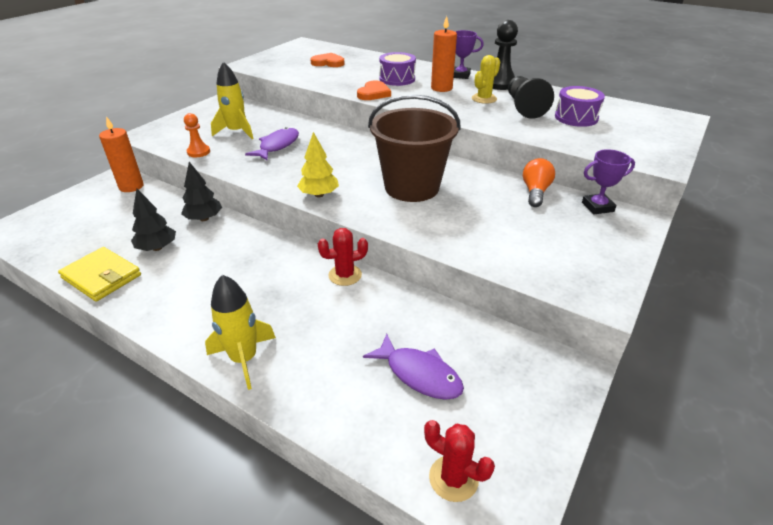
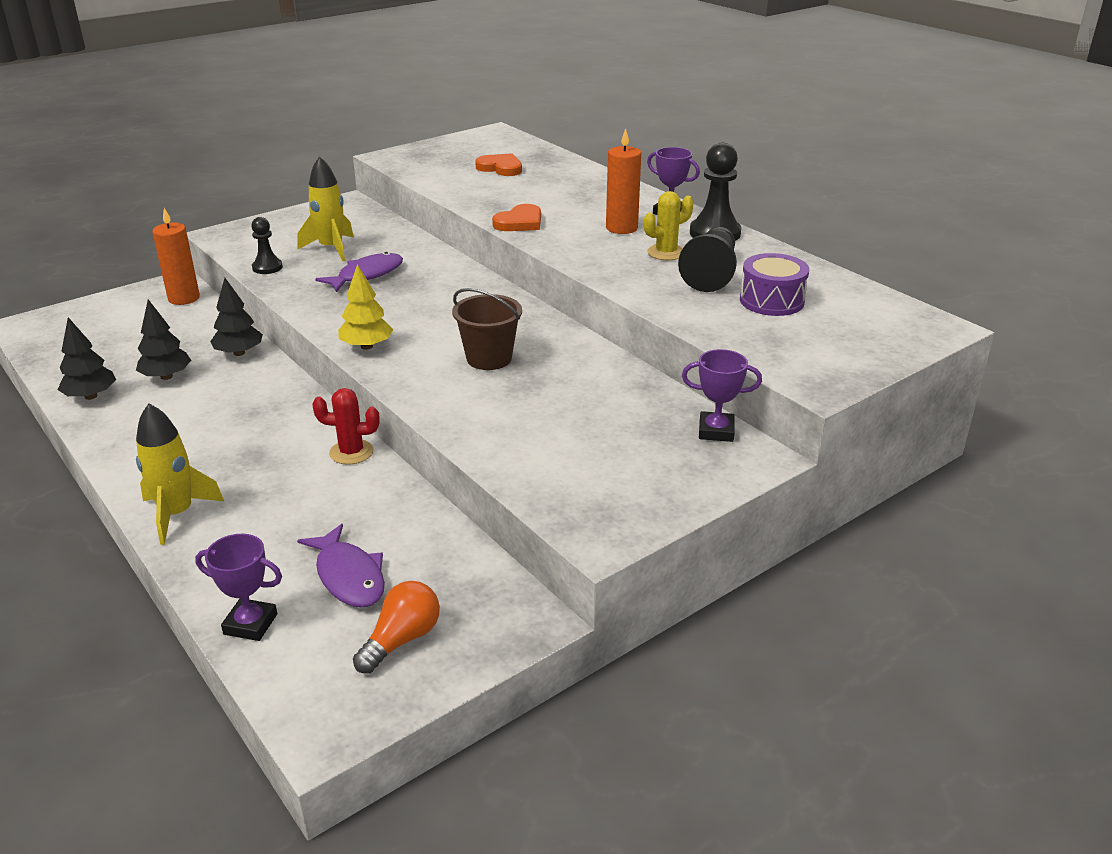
camera: 20 degrees right, 5 degrees down
yellow wallet [58,247,141,302] -> black tree [58,317,116,400]
orange pawn [184,113,210,157] -> black pawn [251,217,283,274]
brown bucket [368,95,461,202] -> brown bucket [452,288,522,370], size x0.60
purple drum [379,52,416,86] -> none
red cactus [424,420,495,502] -> none
orange light bulb [523,158,555,207] -> orange light bulb moved to [353,581,440,674]
none -> purple trophy [195,534,282,641]

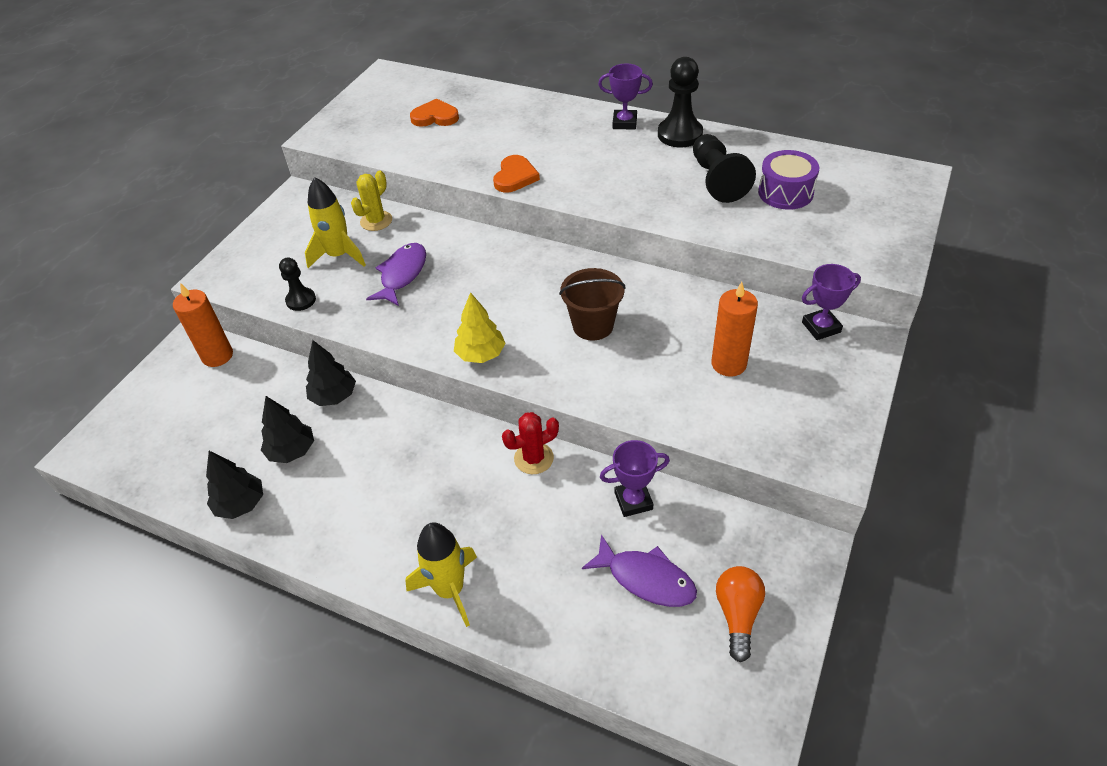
camera: 25 degrees left, 15 degrees up
purple trophy [195,534,282,641] -> purple trophy moved to [600,440,670,517]
orange candle [606,128,641,234] -> orange candle moved to [711,282,758,377]
yellow cactus [644,191,694,260] -> yellow cactus moved to [351,170,392,231]

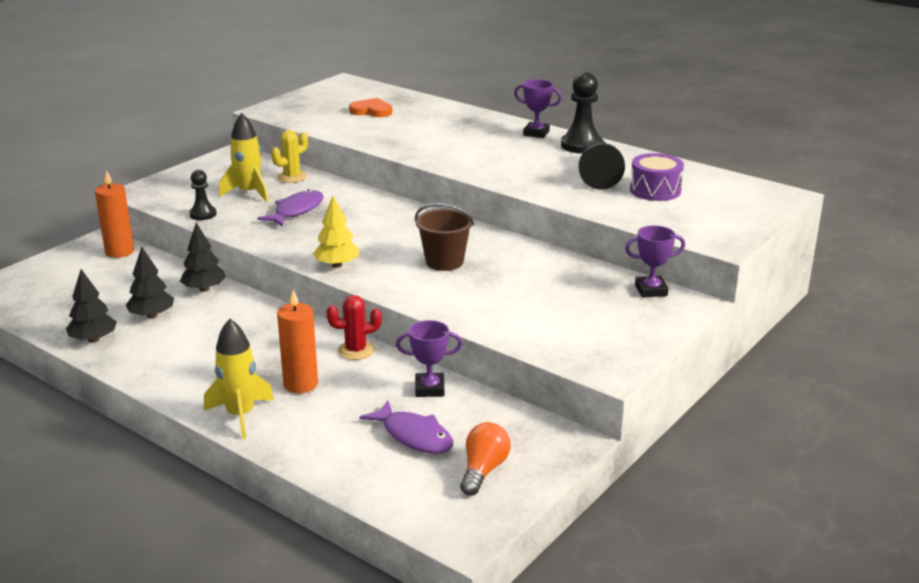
camera: 10 degrees right, 20 degrees down
orange heart [493,155,540,192] -> none
orange candle [711,282,758,377] -> orange candle moved to [277,289,318,393]

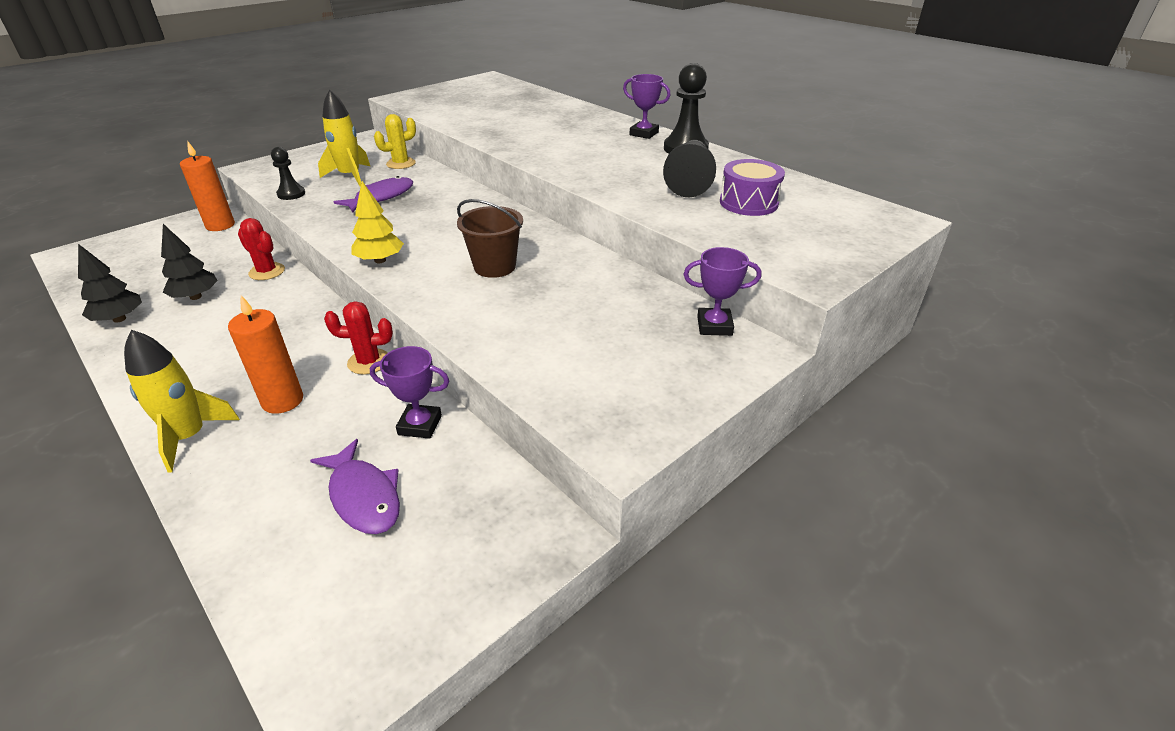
camera: 10 degrees right, 10 degrees up
black tree [180,222,226,292] -> red cactus [238,218,285,280]
orange heart [349,98,392,117] -> none
orange light bulb [460,422,511,496] -> none

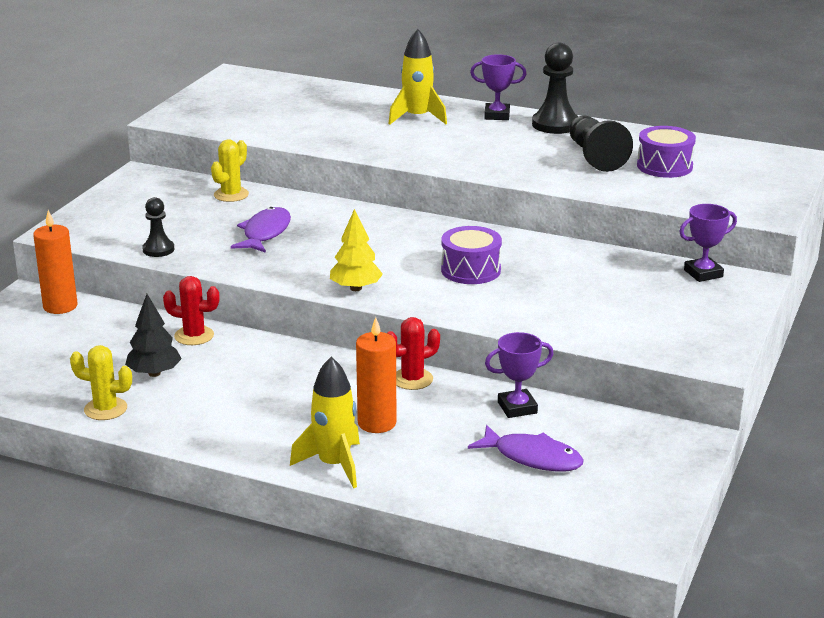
camera: 25 degrees left, 10 degrees down
black tree [78,244,142,323] -> yellow cactus [70,345,132,420]
yellow rocket [318,89,370,186] -> yellow rocket moved to [389,29,447,125]
brown bucket [457,199,523,278] -> purple drum [441,226,502,284]

